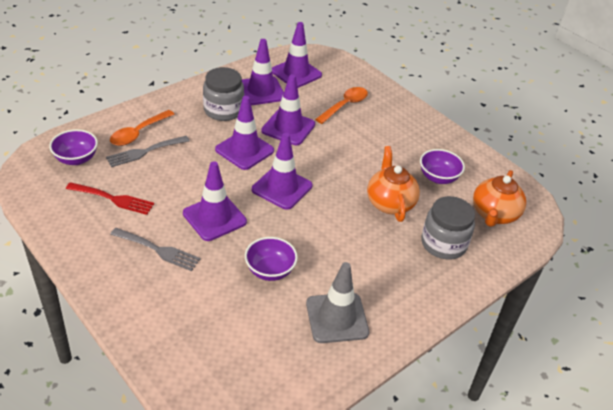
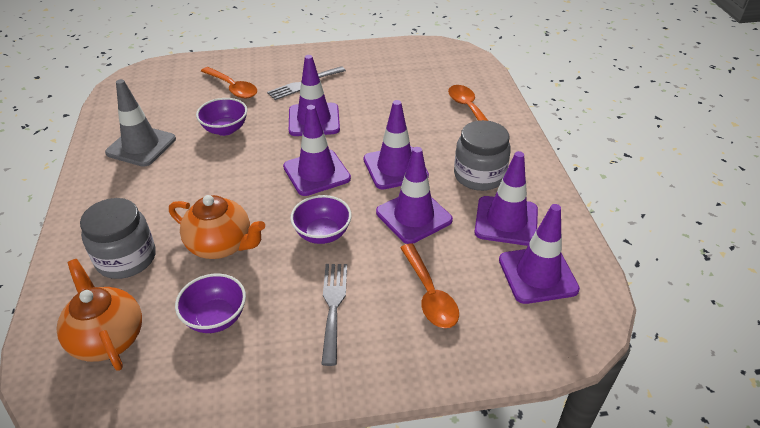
camera: 125 degrees right, 0 degrees up
purple bowl [49,129,98,165] -> purple bowl moved to [290,195,352,244]
red fork [66,182,154,215] -> none
grey fork [106,136,190,167] -> grey fork moved to [321,264,347,366]
none -> orange spoon [201,67,257,98]

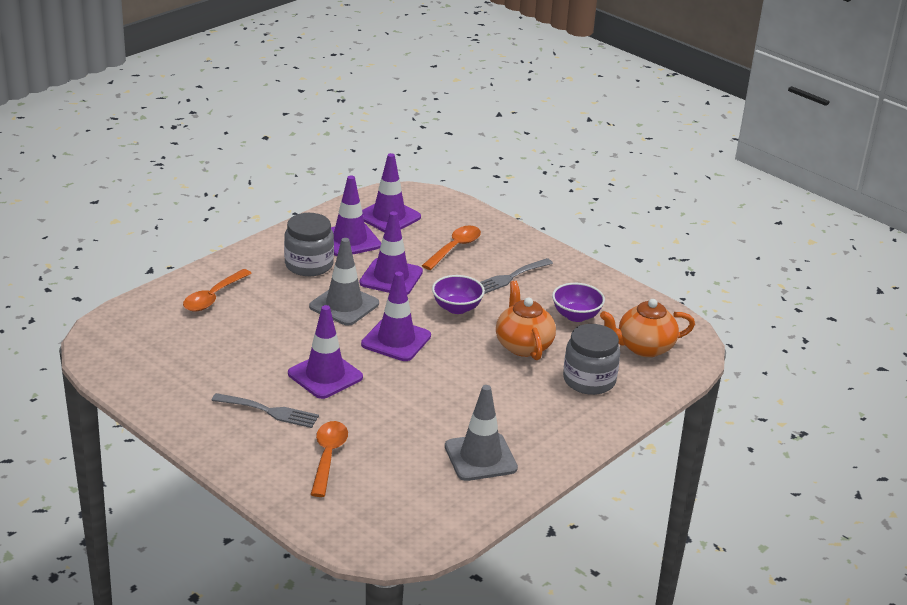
camera: 130 degrees left, 10 degrees down
orange teapot [57,259,142,371] -> orange teapot turned 60 degrees clockwise [600,299,695,357]
purple bowl [196,98,247,136] -> none
purple traffic cone [364,100,429,190] -> grey traffic cone [309,238,379,326]

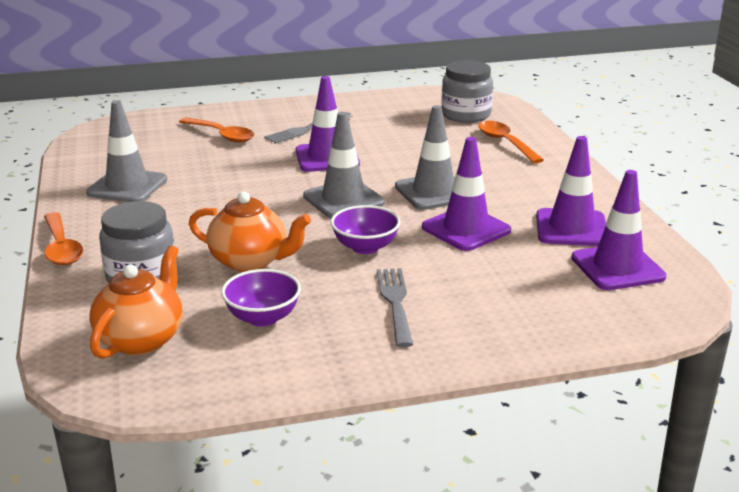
camera: 125 degrees right, 5 degrees down
grey jar [284,213,334,276] -> grey jar moved to [441,60,493,123]
purple traffic cone [361,272,431,361] -> grey traffic cone [303,112,385,218]
orange spoon [422,226,481,270] -> orange spoon moved to [44,212,83,265]

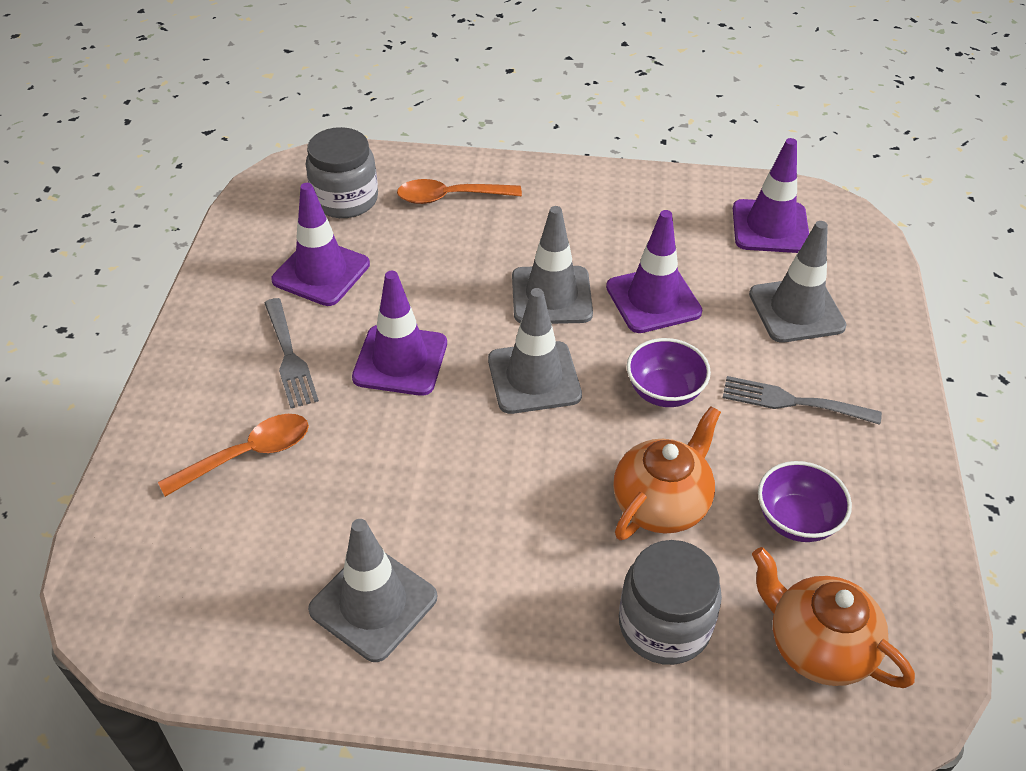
camera: 70 degrees left, 20 degrees up
orange spoon [44,212,83,265] -> none
purple traffic cone [536,136,606,246] -> purple traffic cone moved to [271,183,370,306]
none -> grey traffic cone [749,221,847,343]

